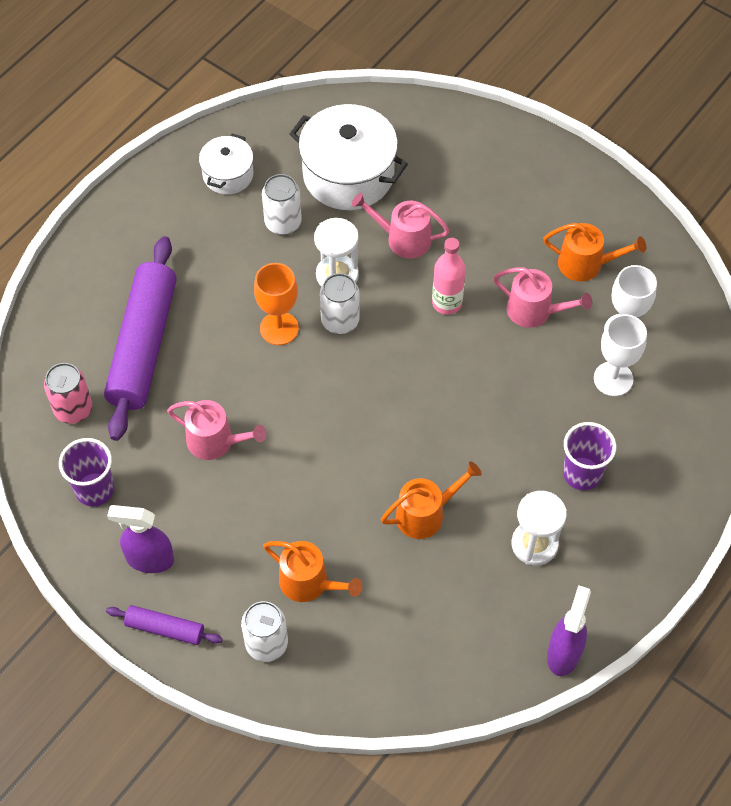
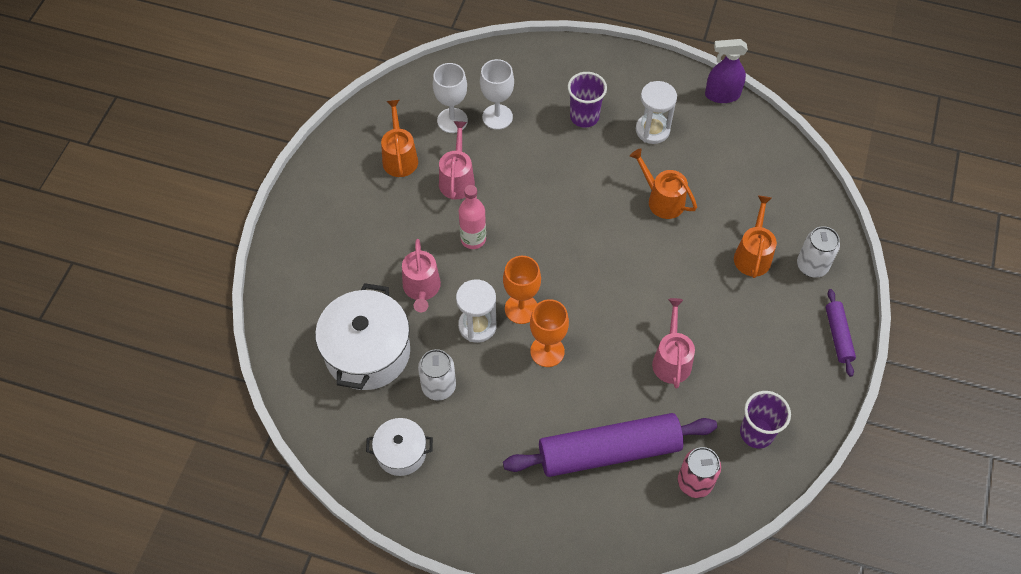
camera: 110 degrees left, 0 degrees up
purple spray bottle [107,505,174,573] -> none
white can [320,273,360,334] -> orange goblet [503,256,541,324]

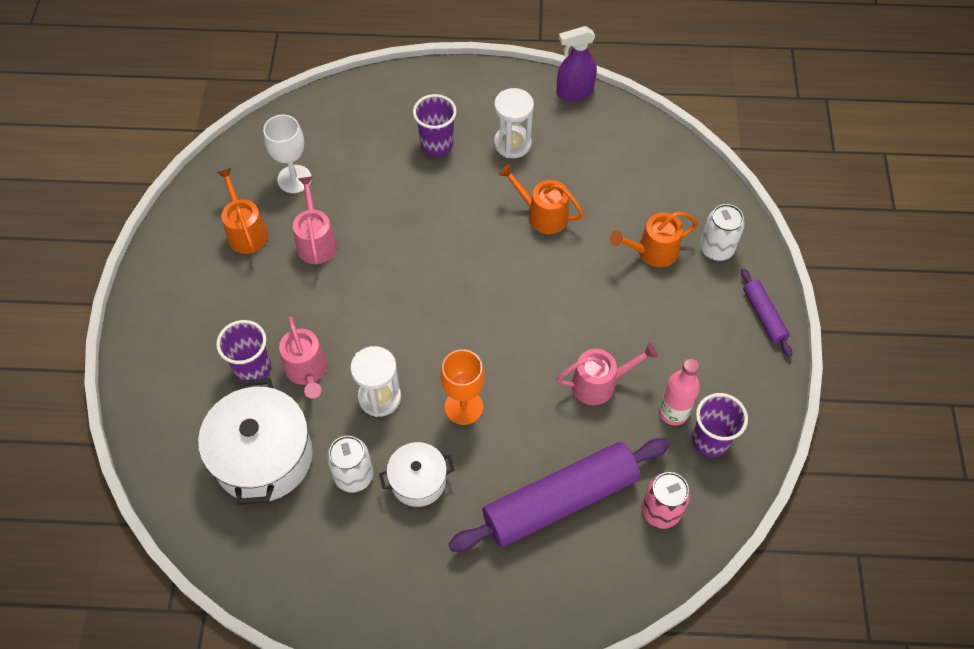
camera: 15 degrees left, 0 degrees up
white pot [366,418,433,476] -> white pot moved to [379,442,455,507]
pink bottle [459,185,486,249] -> pink bottle moved to [659,359,700,425]
white goblet [480,59,514,130] -> none
orange goblet [503,256,541,324] -> none
pink watering can [652,298,695,388] -> pink watering can turned 90 degrees clockwise [556,343,658,405]
orange watering can [734,196,777,278] -> orange watering can turned 105 degrees counterclockwise [610,211,698,267]
none -> purple cup [216,320,271,381]

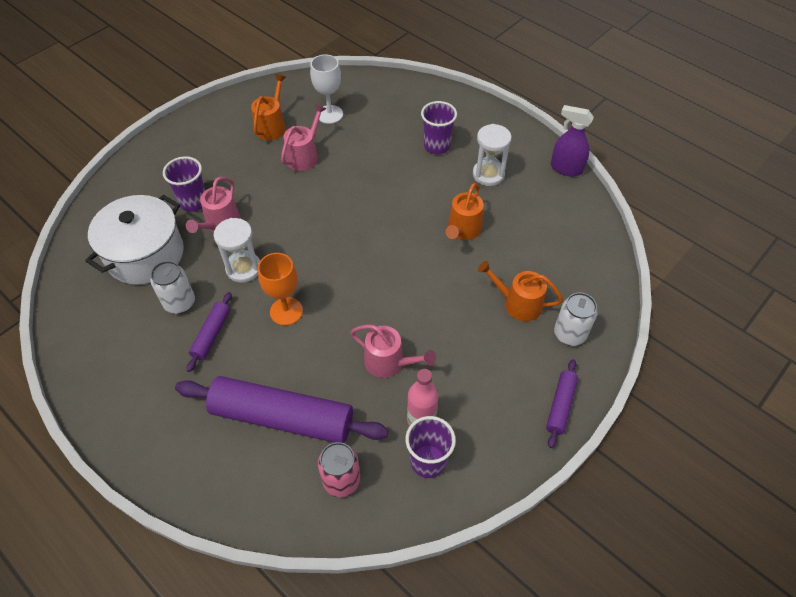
camera: 40 degrees right, 5 degrees down
white pot [379,442,455,507] -> purple rolling pin [187,292,232,372]
orange watering can [499,164,584,234] -> orange watering can turned 135 degrees counterclockwise [445,183,484,240]

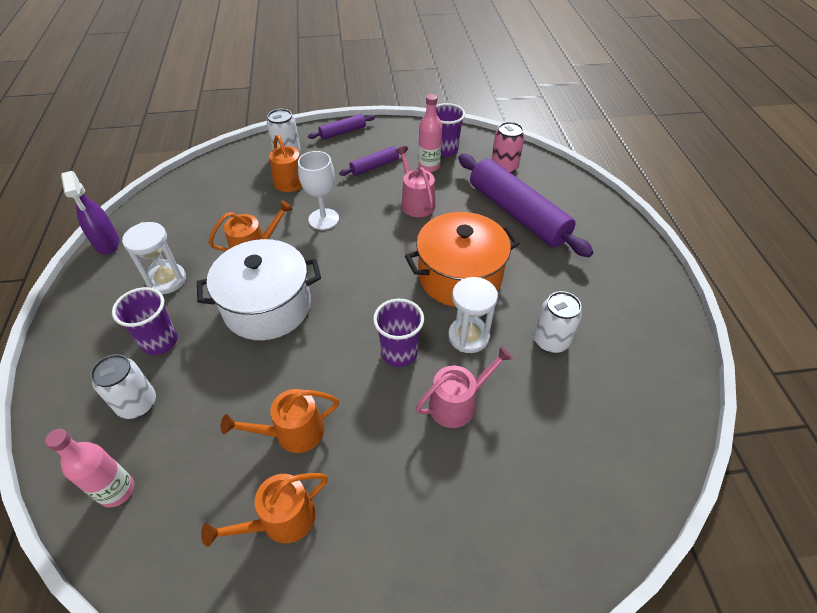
camera: 140 degrees left, 5 degrees down
white pot [85,195,184,285] -> white pot moved to [197,239,321,340]
purple cup [163,156,206,212] -> purple cup moved to [373,299,424,367]
purple rolling pin [187,292,232,372] -> purple rolling pin moved to [339,146,408,176]
orange goblet [258,253,303,326] -> orange pot [405,212,520,307]
pink watering can [281,104,326,171] -> orange watering can [221,389,339,453]
white goblet [310,54,343,124] -> white goblet moved to [298,151,339,230]
none -> pink bottle [45,429,134,508]
none -> white can [91,354,156,419]

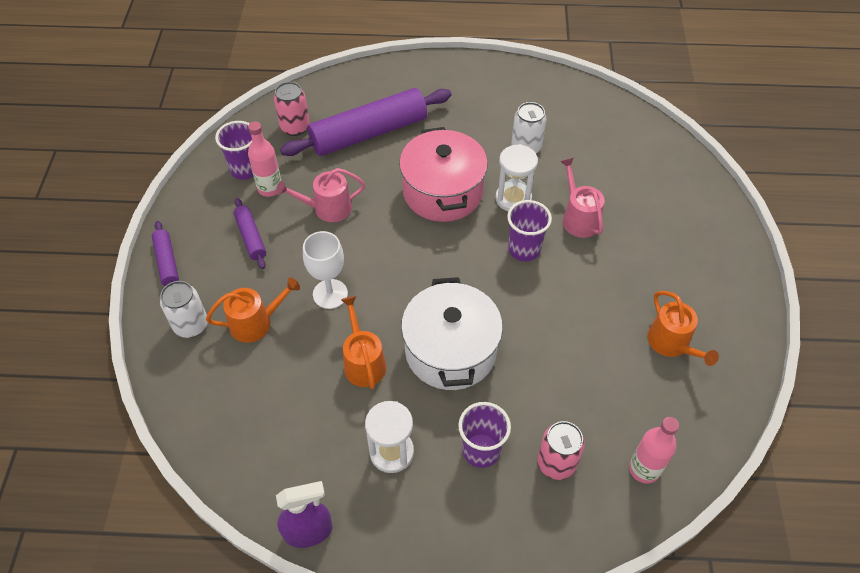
camera: 80 degrees left, 5 degrees up
white can [91,354,156,419] -> pink can [537,421,585,480]
orange watering can [221,389,339,453] -> none
orange pot [405,212,520,307] -> pink pot [399,127,488,222]

